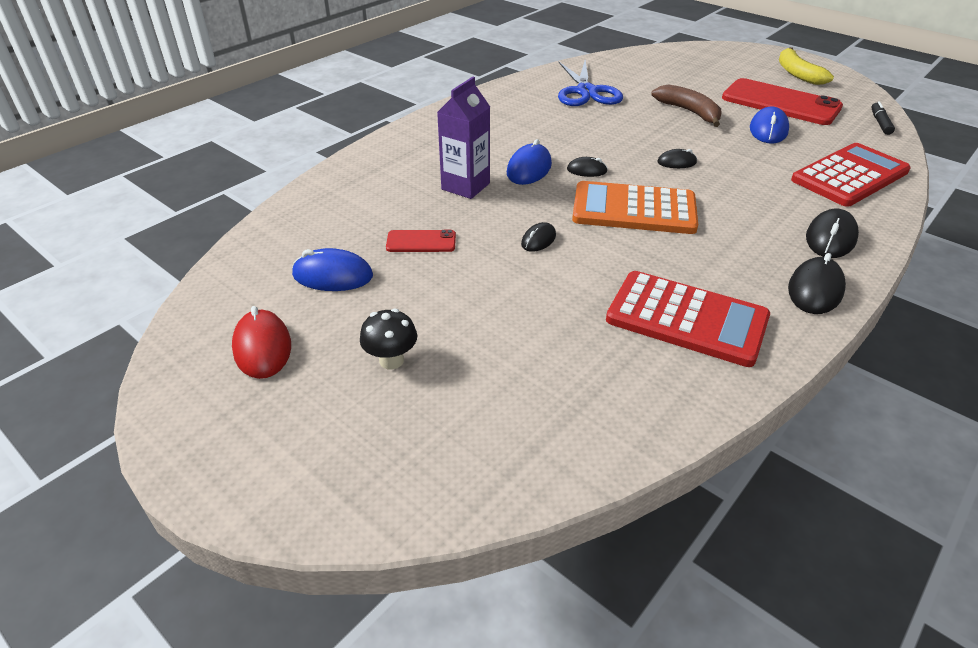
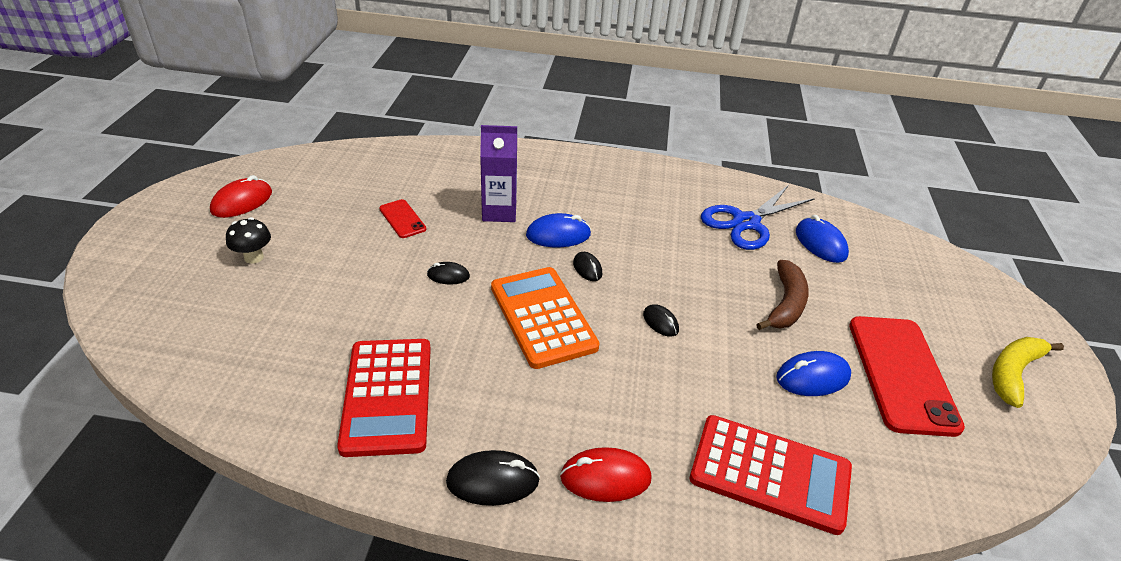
camera: 55 degrees right, 0 degrees up
blue mouse [292,248,373,291] -> blue mouse moved to [796,215,849,263]
black mouse [806,209,859,258] -> red mouse [560,447,652,502]
black marker [871,101,895,135] -> none

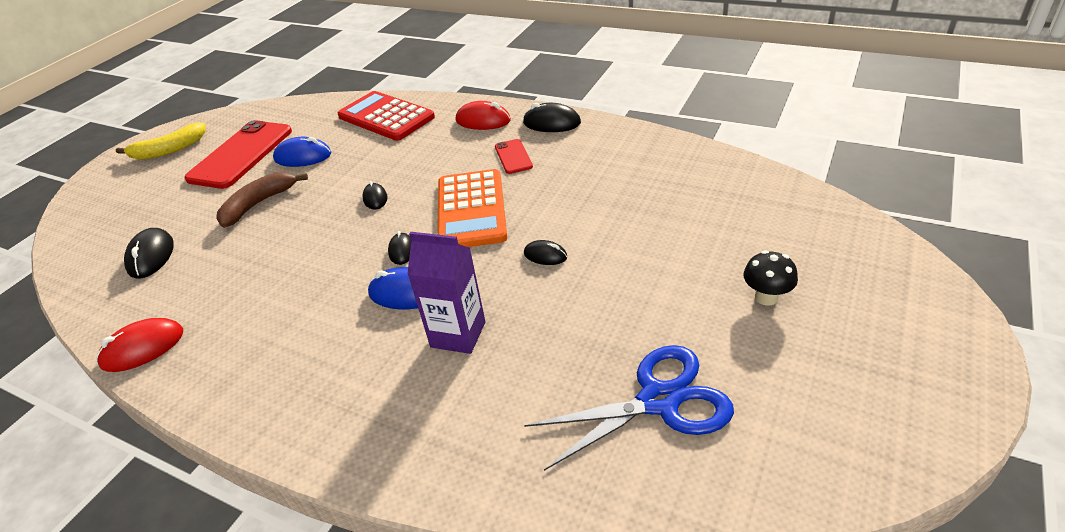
camera: 155 degrees left, 0 degrees up
red mouse [210,175,272,218] -> red mouse moved to [96,318,183,372]
red calculator [337,339,431,457] -> none
red phone [379,199,426,238] -> red phone moved to [495,139,533,174]
blue scissors [701,185,815,250] -> blue scissors moved to [524,345,734,471]
blue mouse [796,215,849,263] -> black mouse [124,228,174,278]

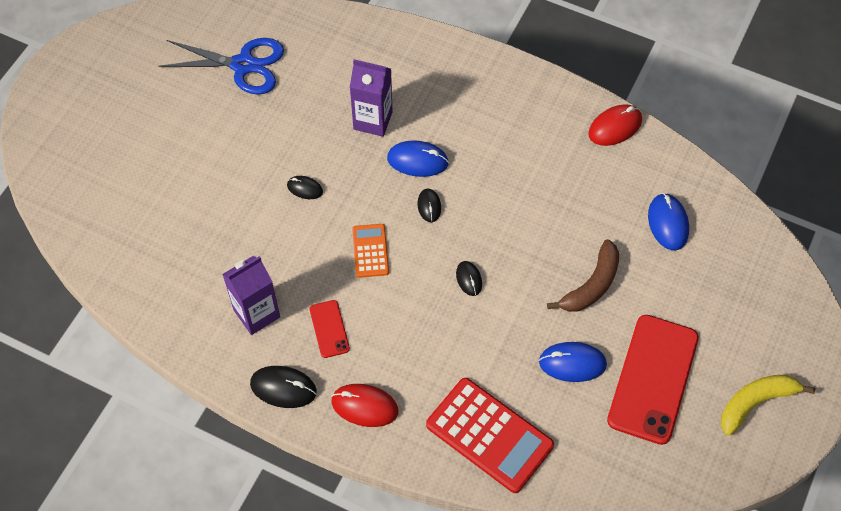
camera: 175 degrees right, 20 degrees up
black mouse [124,228,174,278] -> blue mouse [648,193,689,250]
orange calculator [437,169,507,247] -> orange calculator [352,224,389,278], size x0.53
blue scissors [524,345,734,471] -> blue scissors turned 150 degrees counterclockwise [159,38,284,95]
black mushroom [743,250,798,306] -> none
none -> purple carton [222,256,280,335]

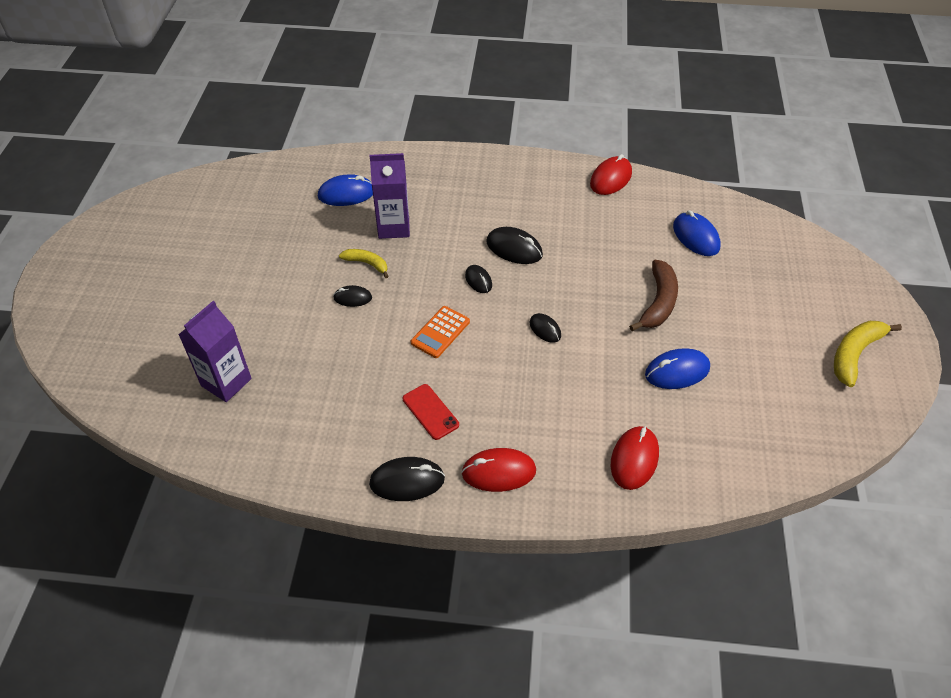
camera: 20 degrees left, 10 degrees down
blue scissors [159,38,284,95] -> none
purple carton [222,256,280,335] -> purple carton moved to [178,301,252,402]
orange calculator [352,224,389,278] -> orange calculator turned 120 degrees counterclockwise [411,306,470,358]
blue mouse [387,140,449,177] -> blue mouse moved to [318,174,373,206]
red calculator [426,378,554,493] -> red mouse [611,426,659,490]
red phone [607,315,699,445] -> none
none -> yellow banana [339,249,389,278]
none -> black mouse [486,227,543,264]

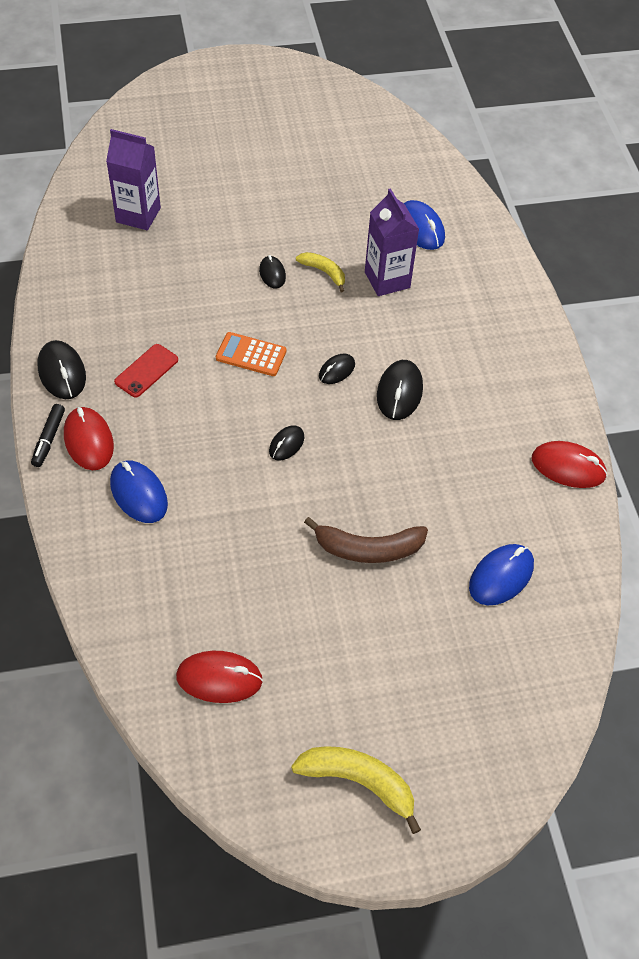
camera: 70 degrees right, 5 degrees up
yellow banana [339,249,389,278] -> yellow banana turned 60 degrees counterclockwise [296,252,345,292]
red mouse [611,426,659,490] -> red mouse moved to [176,651,263,703]
blue mouse [645,348,710,389] -> blue mouse moved to [110,460,168,523]
none -> black marker [31,404,65,467]

